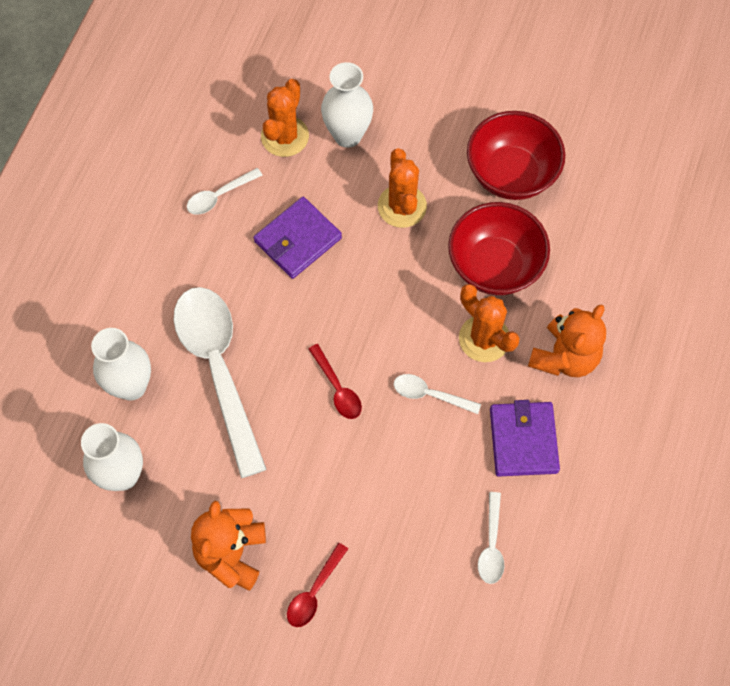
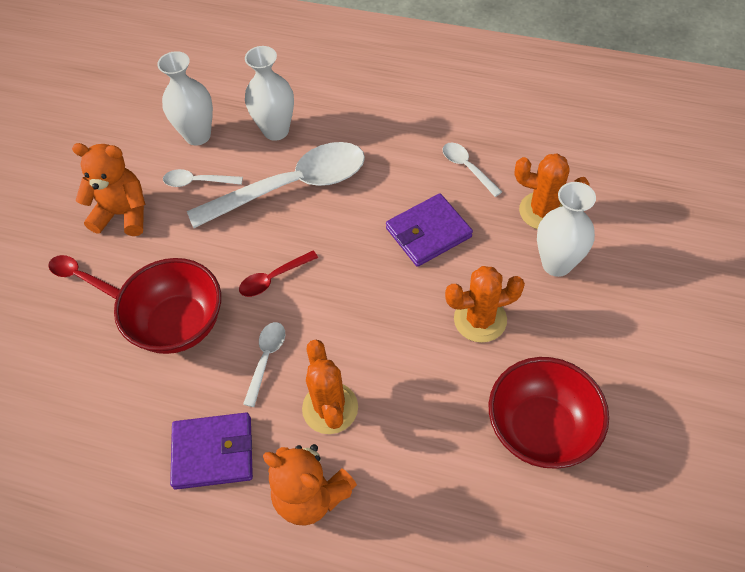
camera: 90 degrees right, 10 degrees down
purple wallet [254,197,342,279] -> purple wallet turned 75 degrees counterclockwise [386,193,473,267]
red bowl [448,202,550,295] -> red bowl moved to [114,258,221,354]
orange cactus [459,284,520,362] -> orange cactus turned 60 degrees counterclockwise [302,340,358,434]
white spoon [478,492,505,584] -> white spoon moved to [163,169,243,187]

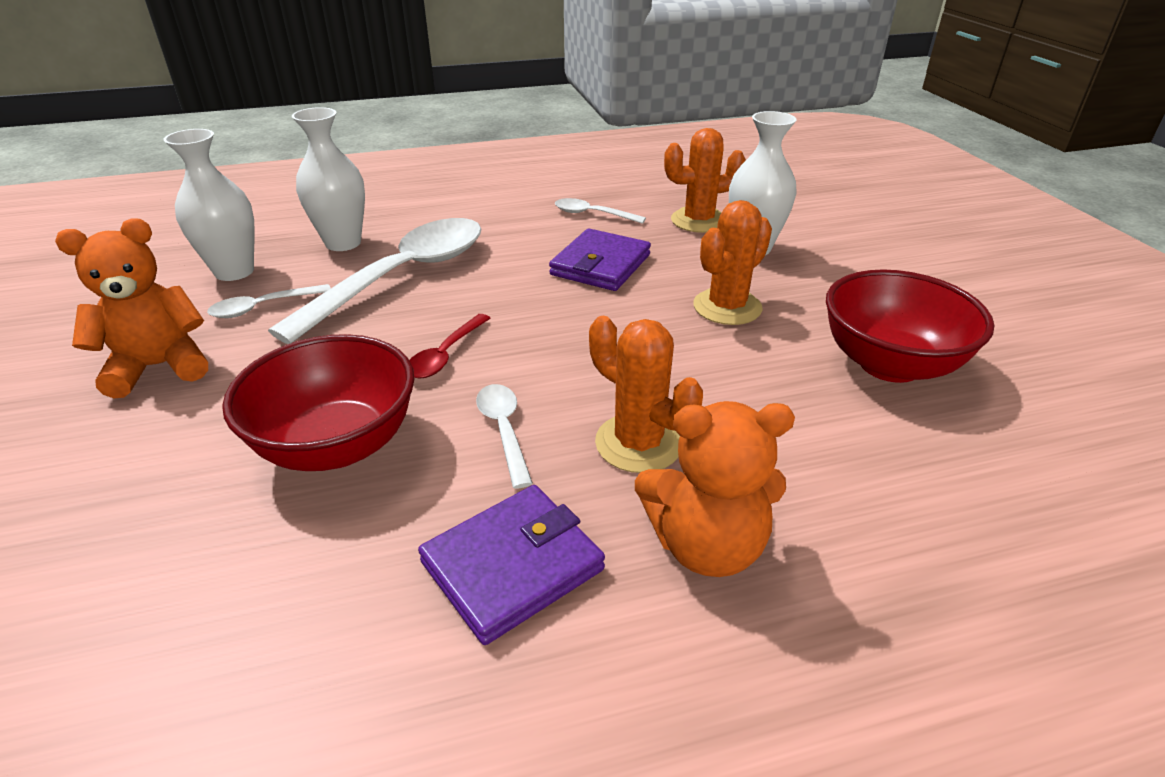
camera: 35 degrees left, 20 degrees down
red spoon [48,255,120,299] -> none

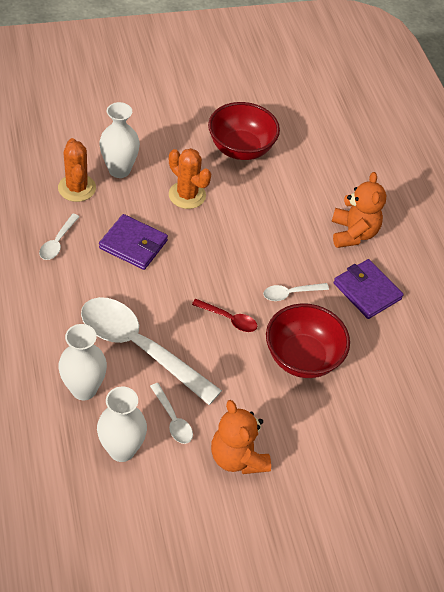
camera: 95 degrees left, 15 degrees up
orange cactus [589,316,703,473] -> none

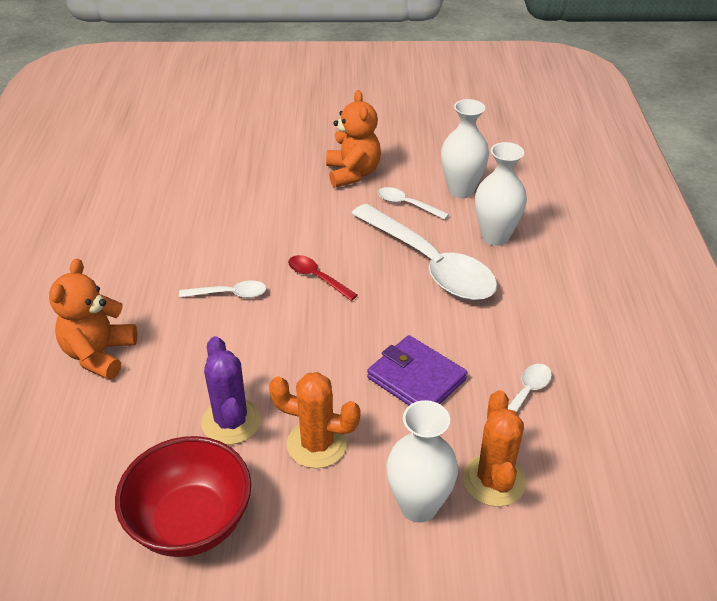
camera: 160 degrees left, 10 degrees down
white spoon [150,383,193,444] -> white spoon turned 45 degrees counterclockwise [378,187,449,220]
orange cactus [169,148,211,209] -> orange cactus turned 45 degrees counterclockwise [269,372,360,468]
red bowl [266,303,350,378] -> none
purple wallet [334,259,404,319] -> none
none -> purple cactus [201,336,261,445]

